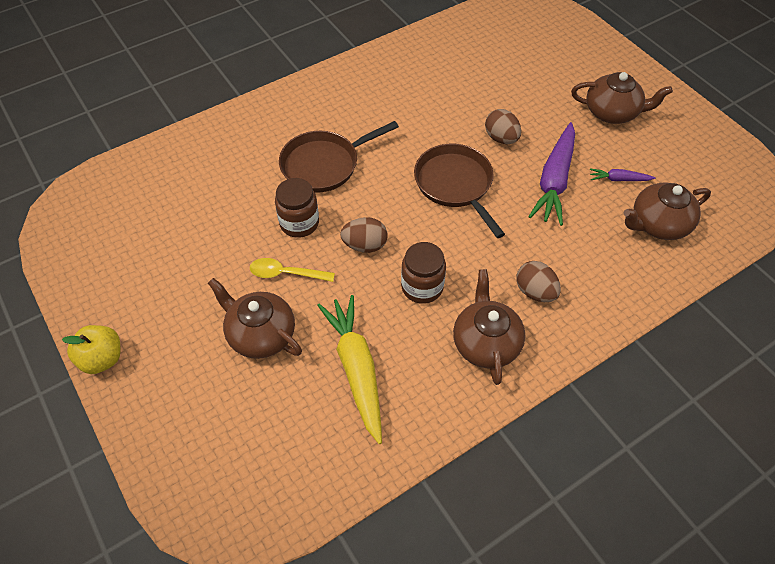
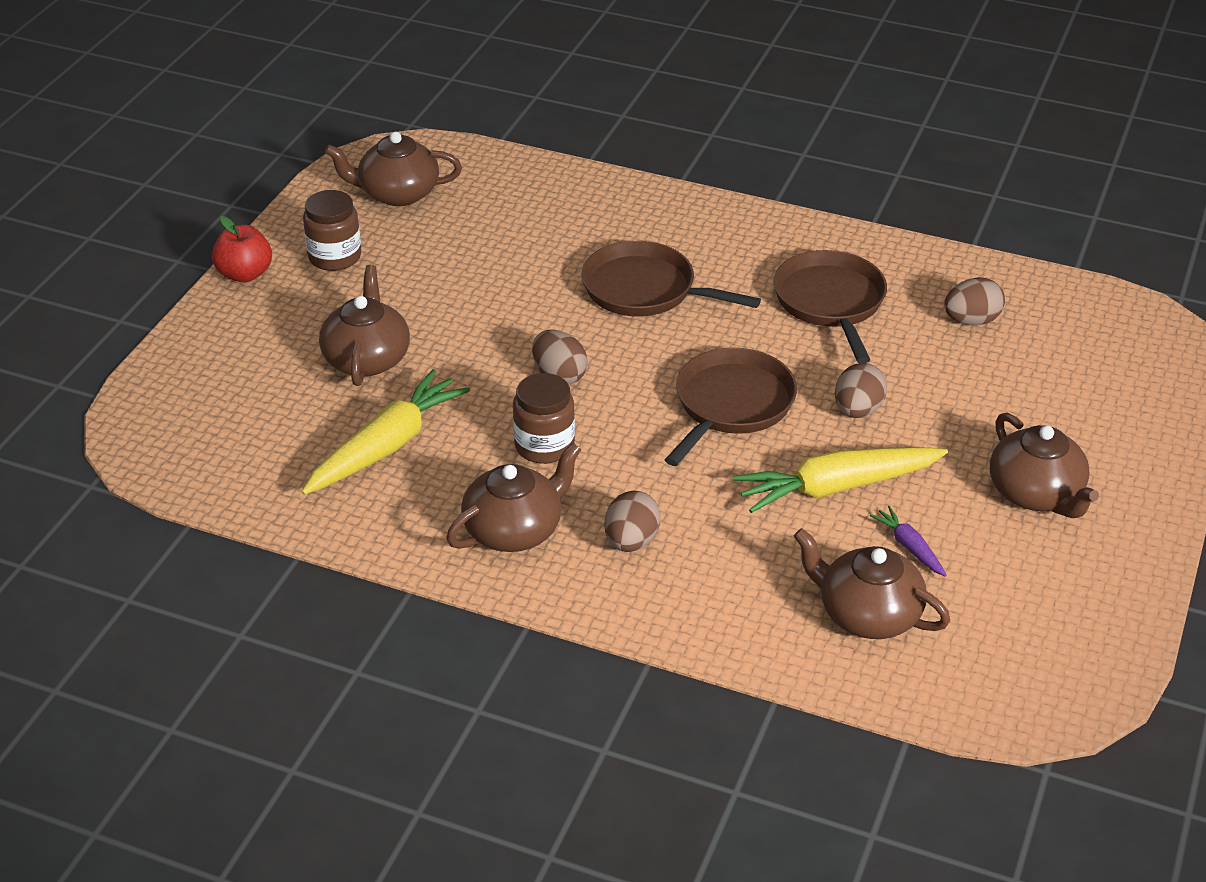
camera: 55 degrees right, 15 degrees down
yellow apple [62,325,120,374] -> red apple [212,216,272,282]
yellow spoon [250,258,335,282] -> none
brown jar [275,178,319,238] -> brown jar moved to [303,190,361,271]
purple carrot [528,122,575,226] -> yellow carrot [733,447,948,513]
none -> brown teapot [325,132,462,206]
none -> brown pan [773,250,887,363]
none -> brown egg [944,277,1005,326]

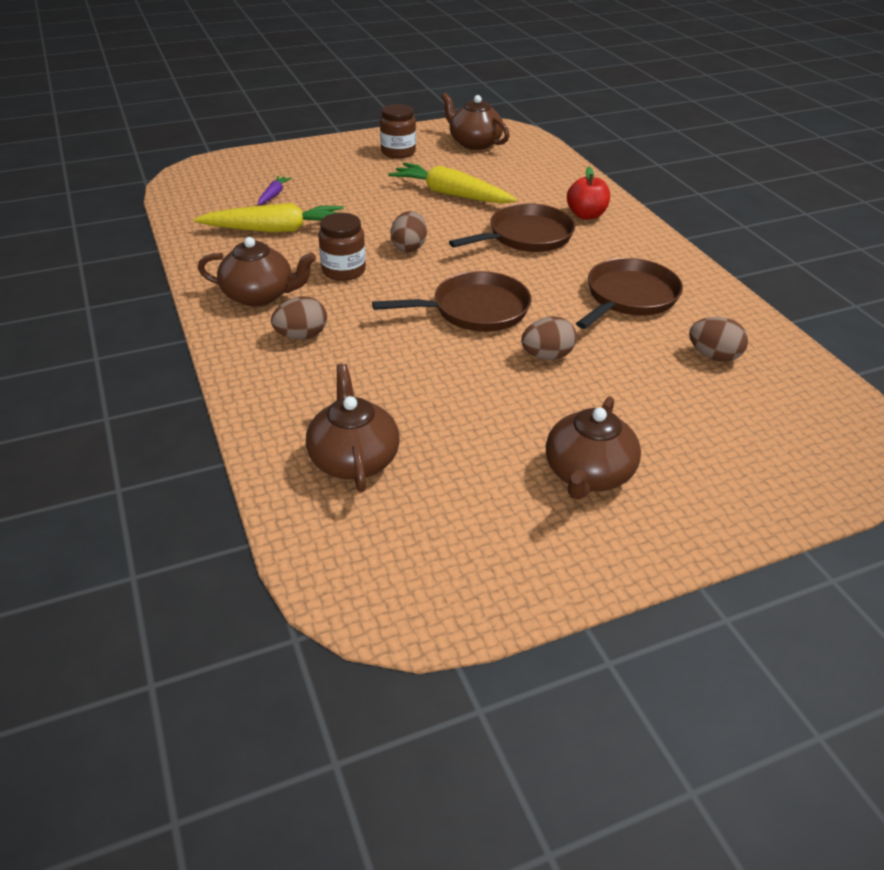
camera: 45 degrees right, 0 degrees up
red apple [212,216,272,282] -> red apple moved to [567,167,610,220]
brown teapot [319,265,410,386] -> none
brown pan [581,241,761,316] -> brown pan turned 75 degrees clockwise [449,203,575,252]
yellow carrot [733,447,948,513] -> yellow carrot moved to [388,162,517,204]
purple carrot [870,506,947,577] -> purple carrot moved to [258,176,292,205]

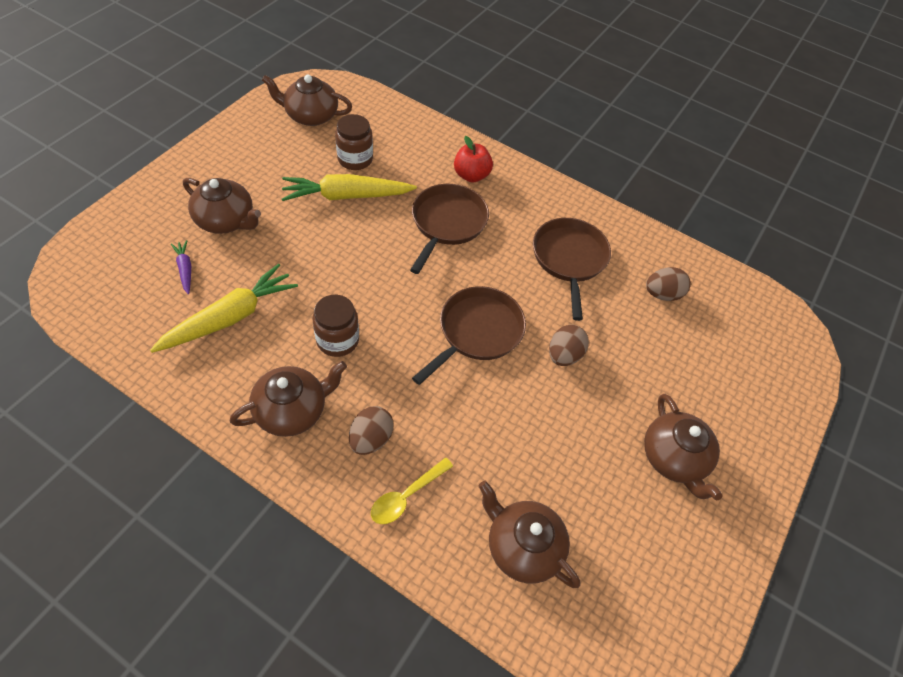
camera: 40 degrees left, 15 degrees up
brown jar [380,104,416,158] -> brown jar moved to [335,114,373,170]
brown egg [390,211,427,252] -> none
none -> brown teapot [183,178,261,234]
none -> yellow spoon [371,457,453,524]

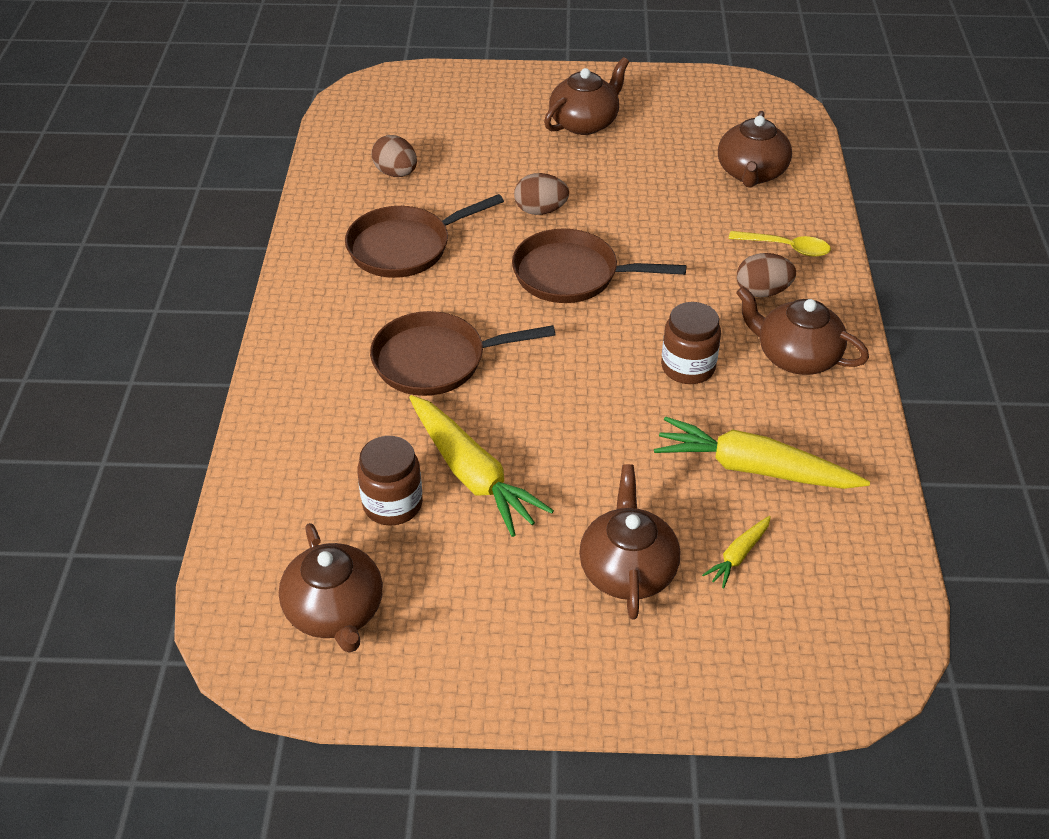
camera: 115 degrees left, 10 degrees down
purple carrot [171,240,191,294] -> yellow carrot [702,516,771,588]
red apple [454,136,493,183] -> none

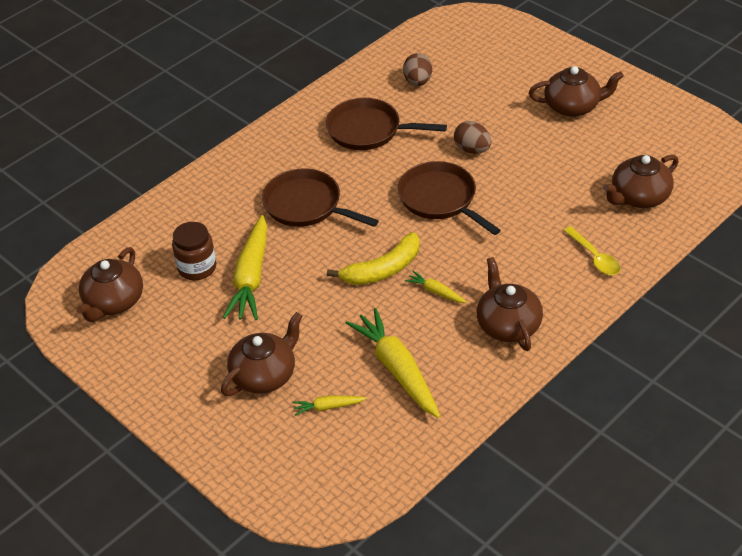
camera: 45 degrees right, 0 degrees up
brown jar [661,302,721,384] -> yellow carrot [405,271,467,303]
brown egg [737,253,796,297] -> none
none -> yellow banana [327,232,420,285]

